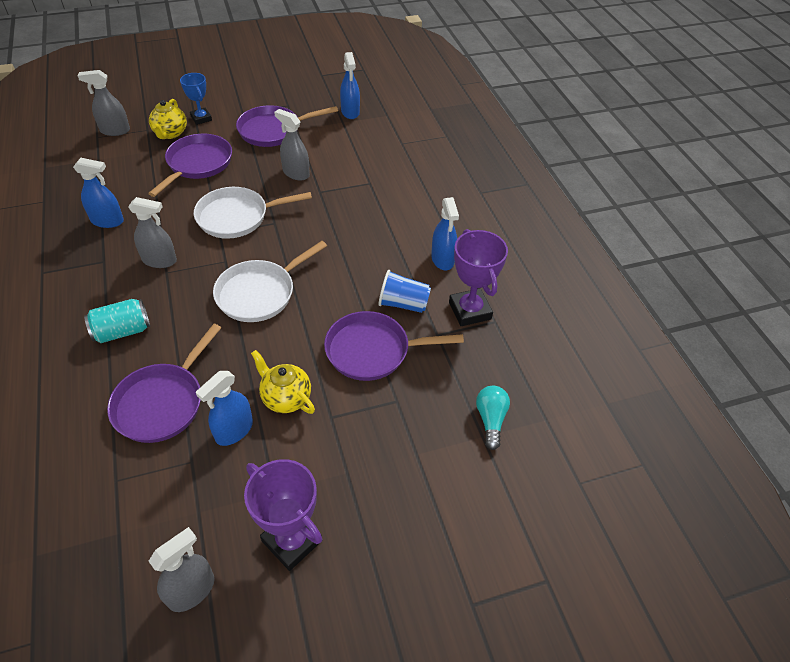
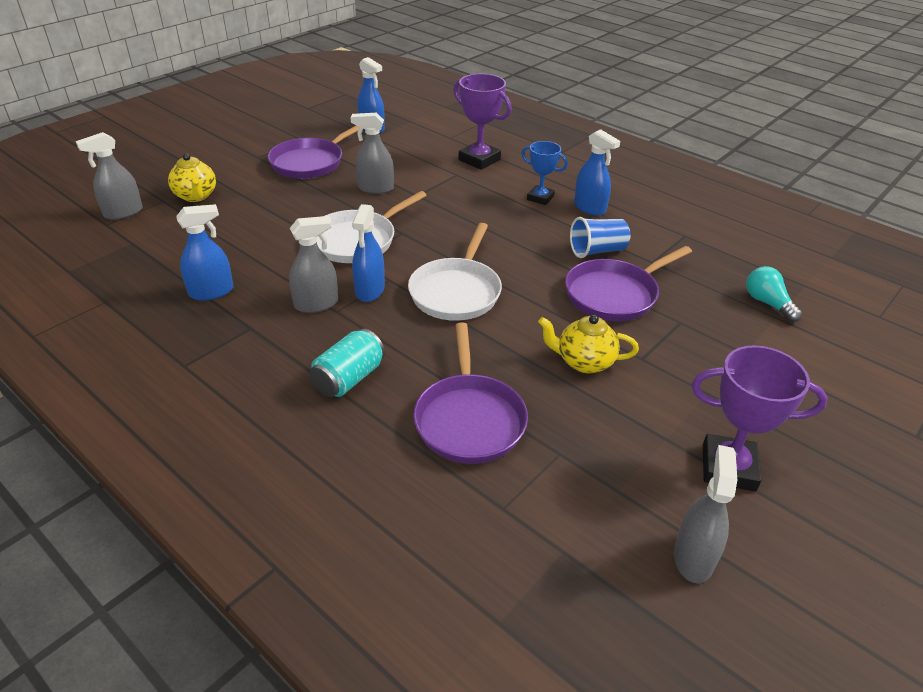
camera: 30 degrees left, 10 degrees down
purple pan [148,134,232,197] -> none
blue trophy [180,73,212,125] -> blue trophy moved to [521,141,568,205]
blue spray bottle [196,371,253,446] -> blue spray bottle moved to [352,204,385,302]
purple trophy [449,229,508,326] -> purple trophy moved to [453,74,512,170]

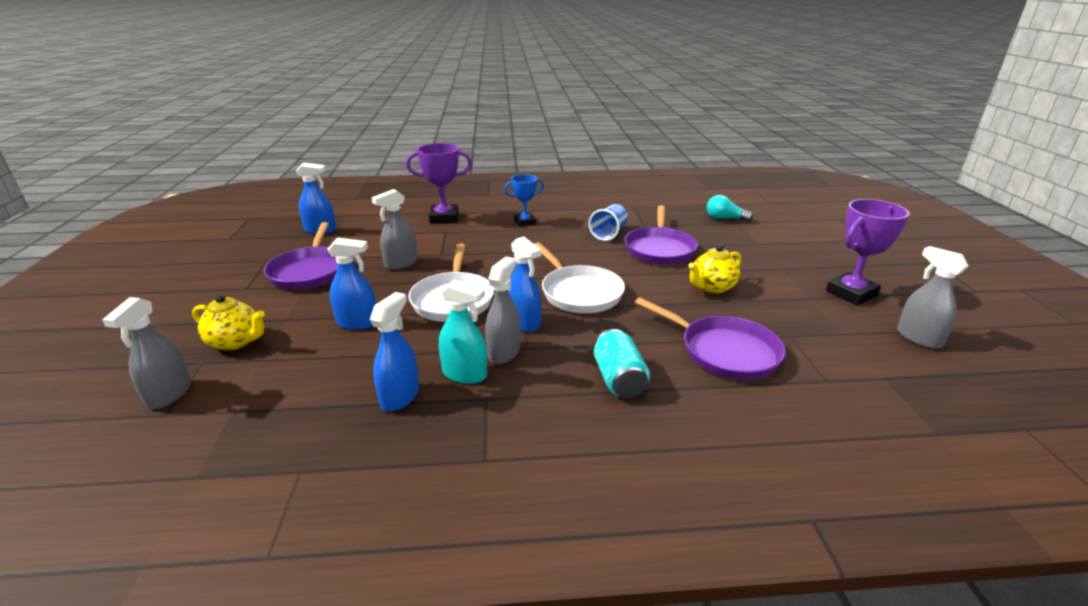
camera: 45 degrees left, 10 degrees down
blue spray bottle [574,130,620,216] -> blue spray bottle moved to [327,238,376,330]
none -> turquoise spray bottle [439,280,487,384]

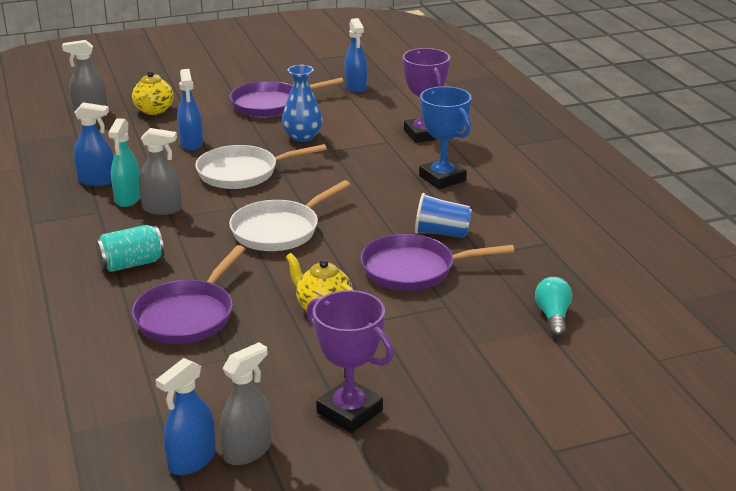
camera: 75 degrees right, 0 degrees up
grey spray bottle [372,189,418,270] -> blue vase [282,65,323,142]
blue trophy [504,174,544,226] -> blue trophy [419,86,472,189], size x1.57
blue spray bottle [508,237,541,332] -> blue spray bottle moved to [156,358,216,475]

